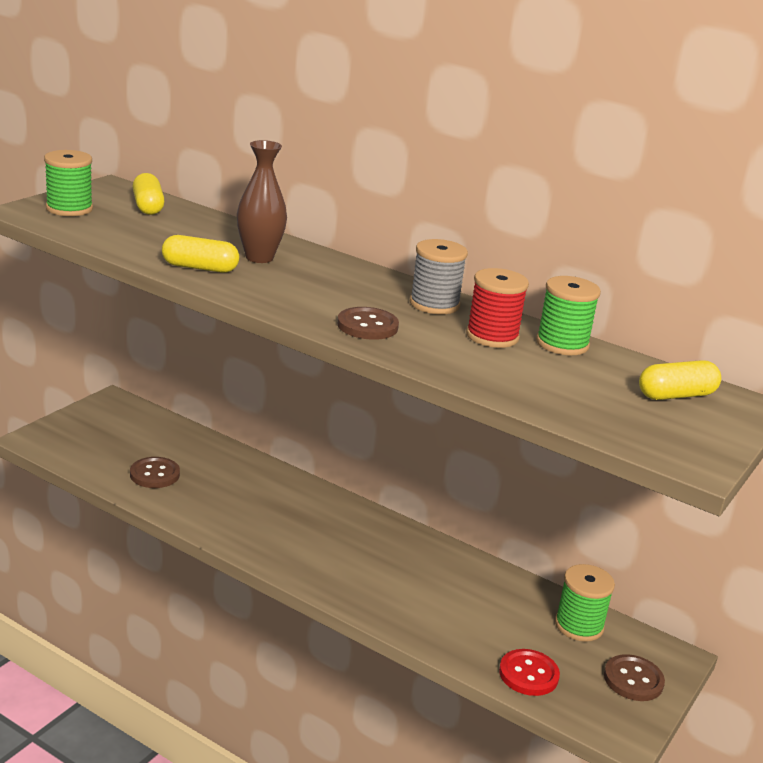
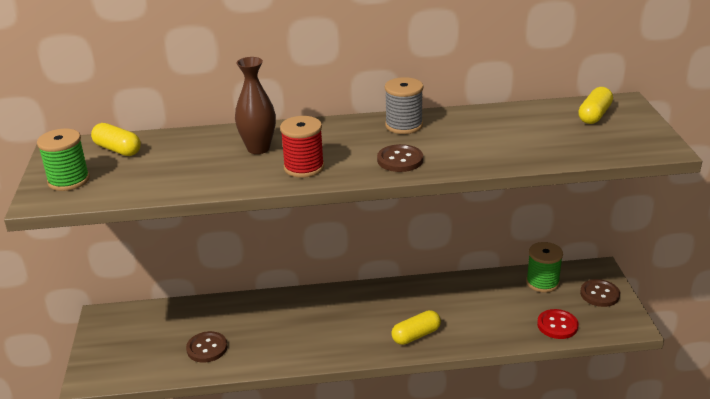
camera: 35 degrees left, 5 degrees up
yellow capsule [162,235,239,273] -> yellow capsule moved to [391,310,441,345]
red spool [466,268,529,348] -> red spool moved to [280,116,324,178]
green spool [536,276,601,355] -> none

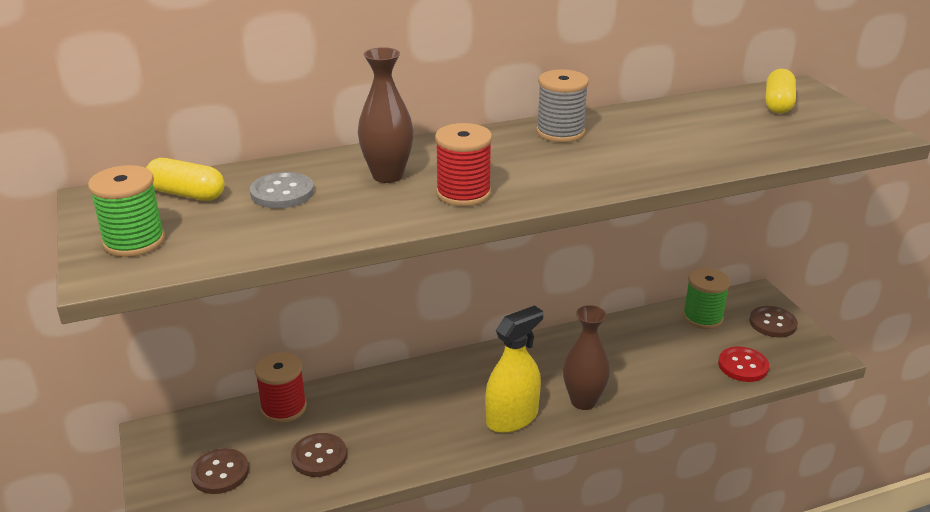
camera: 15 degrees left, 0 degrees up
brown button [377,144,423,172] -> brown button moved to [191,448,249,494]
yellow capsule [391,310,441,345] -> brown vase [563,305,610,410]
none -> grey button [250,172,314,208]
none -> red spool [255,352,307,423]
none -> yellow spray bottle [485,305,544,433]

